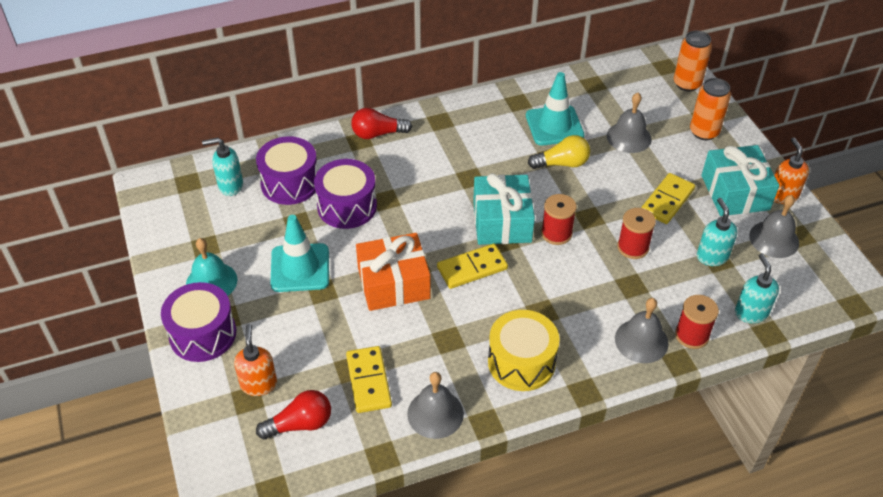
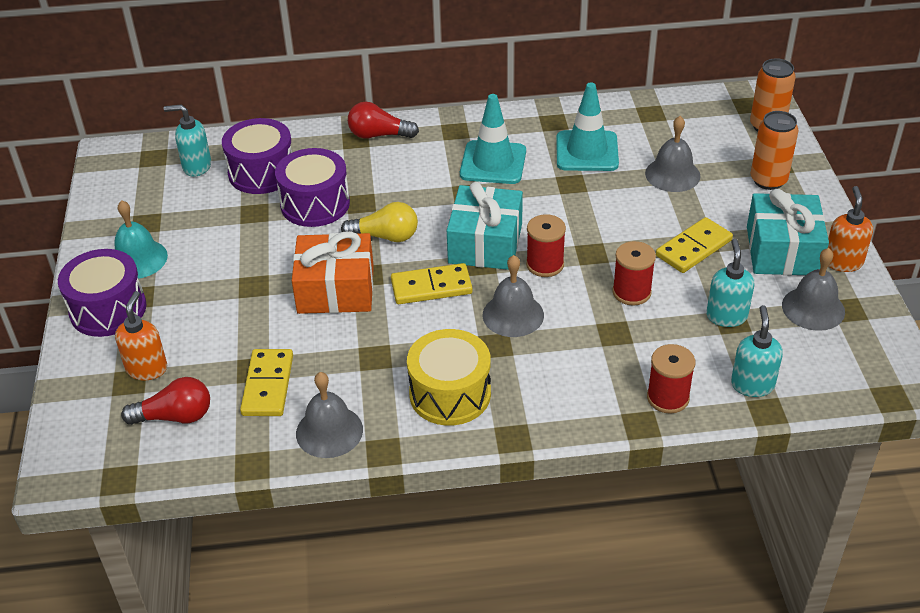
camera: 15 degrees right, 5 degrees down
turquoise traffic cone [270,215,329,292] -> turquoise traffic cone moved to [460,94,526,184]
yellow light bulb [528,135,590,169] -> yellow light bulb moved to [341,202,418,242]
grey bell [615,298,669,363] -> grey bell moved to [483,255,544,337]

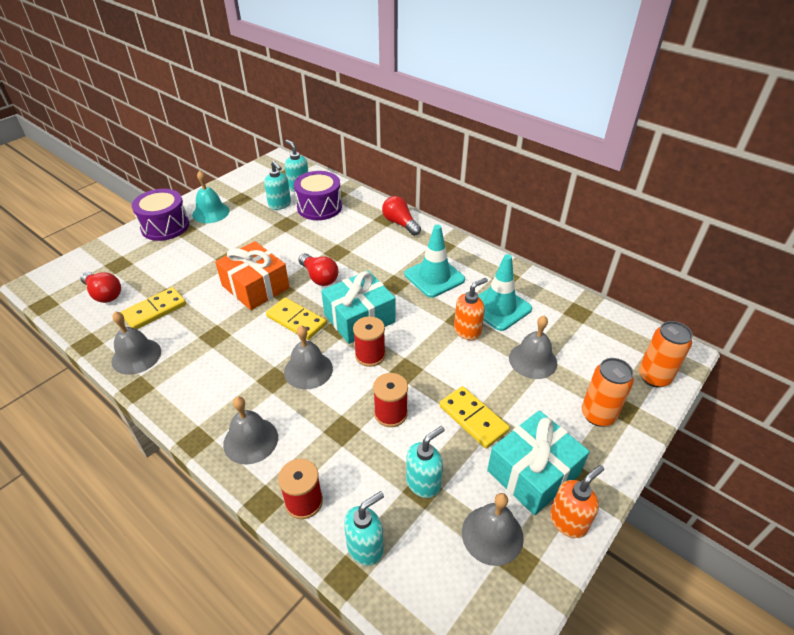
camera: 45 degrees right, 0 degrees up
orange soap dispenser [115,291,167,380] -> orange soap dispenser moved to [454,278,488,340]
purple drum [275,148,350,227] -> none
yellow light bulb [341,202,418,242] -> red light bulb [299,253,338,286]
yellow drum [407,329,491,426] -> none
yellow domino [656,217,733,273] -> yellow domino turned 45 degrees clockwise [439,386,510,449]
none -> grey bell [223,396,278,465]
none -> turquoise soap dispenser [264,161,291,210]

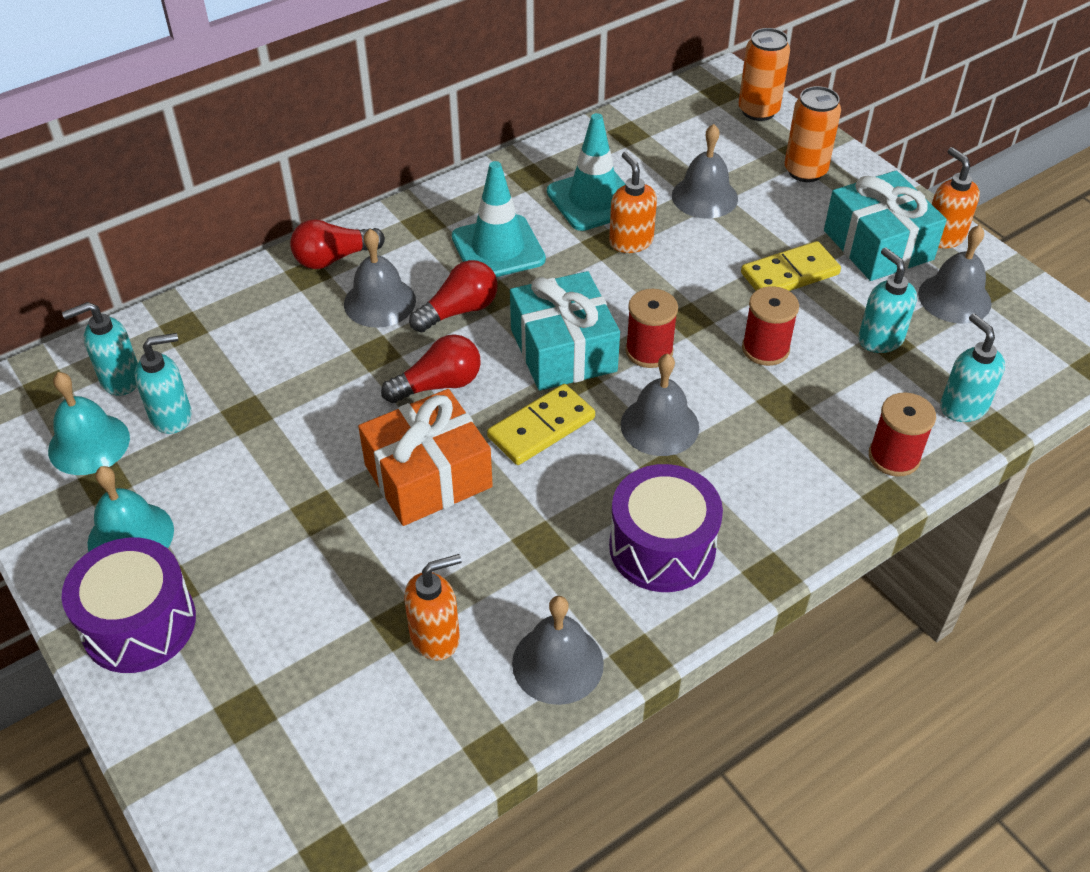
camera: 75 degrees left, 5 degrees up
red light bulb [80,272,121,303] -> red light bulb moved to [409,260,498,332]
yellow domino [121,287,186,329] -> orange soap dispenser [404,554,462,660]
grey bell [223,396,278,465] -> grey bell moved to [344,229,416,328]
purple drum [294,171,342,220] -> purple drum moved to [609,464,723,592]
none -> turquoise bell [48,372,130,475]

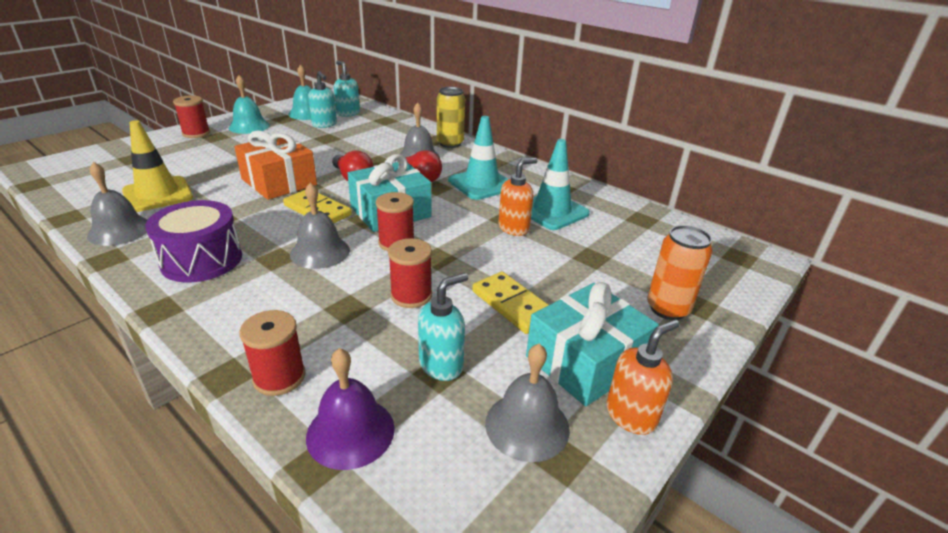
camera: 75 degrees right, 15 degrees down
purple drum [61,538,196,673] -> red spool [173,96,210,138]
red light bulb [290,219,385,269] -> yellow can [437,87,465,148]
orange soap dispenser [404,554,462,660] -> yellow traffic cone [122,120,193,212]
grey bell [672,124,738,218] -> none
orange can [739,28,790,121] -> none
turquoise soap dispenser [940,313,1005,422] -> purple bell [306,348,395,470]

